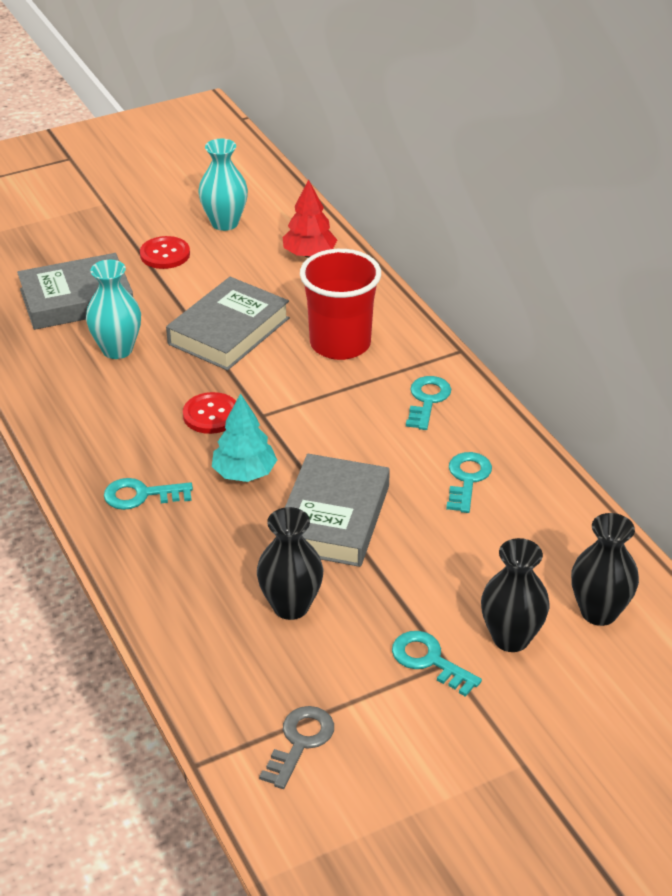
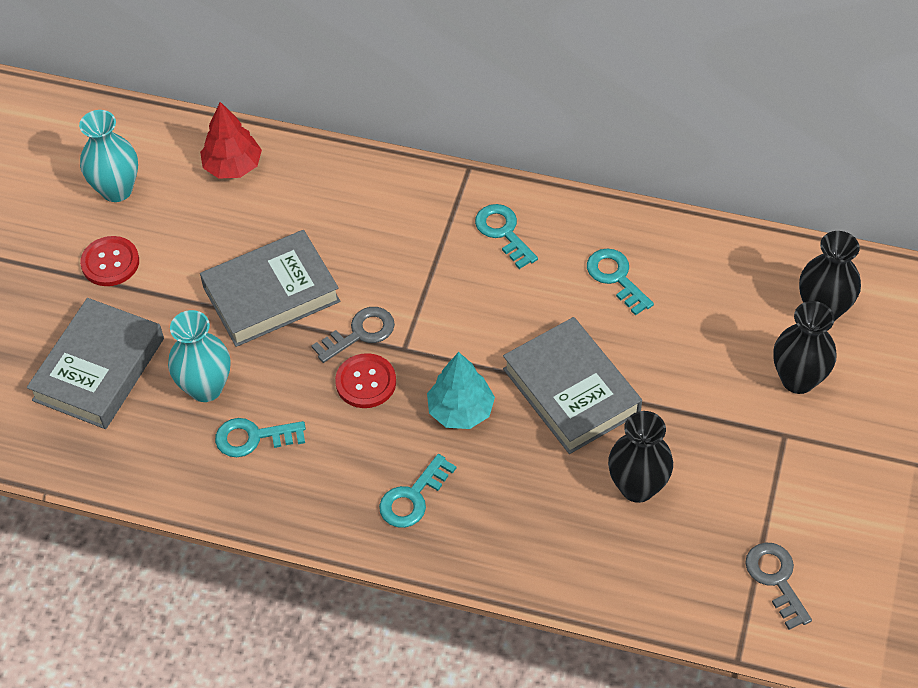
camera: 45 degrees left, 15 degrees up
grey book [166,277,290,371] -> grey book turned 75 degrees clockwise [200,230,340,347]
red cup [300,249,381,360] -> none
turquoise key [392,631,482,697] -> turquoise key moved to [215,418,306,457]
none -> grey key [311,307,395,363]

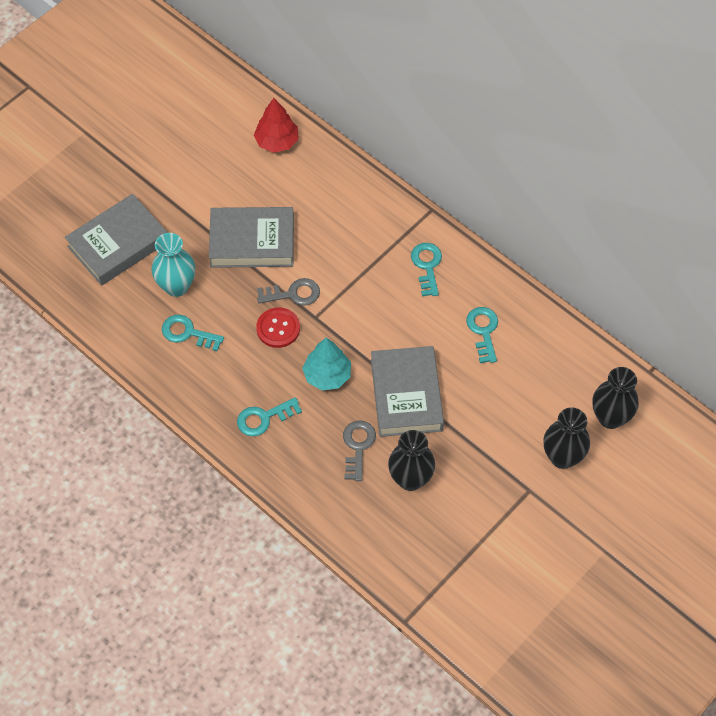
camera: 25 degrees right, 5 degrees up
turquoise vase [79,110,138,202] -> none
red button [80,236,139,286] -> none
grey key [745,543,812,630] -> grey key moved to [343,420,376,481]

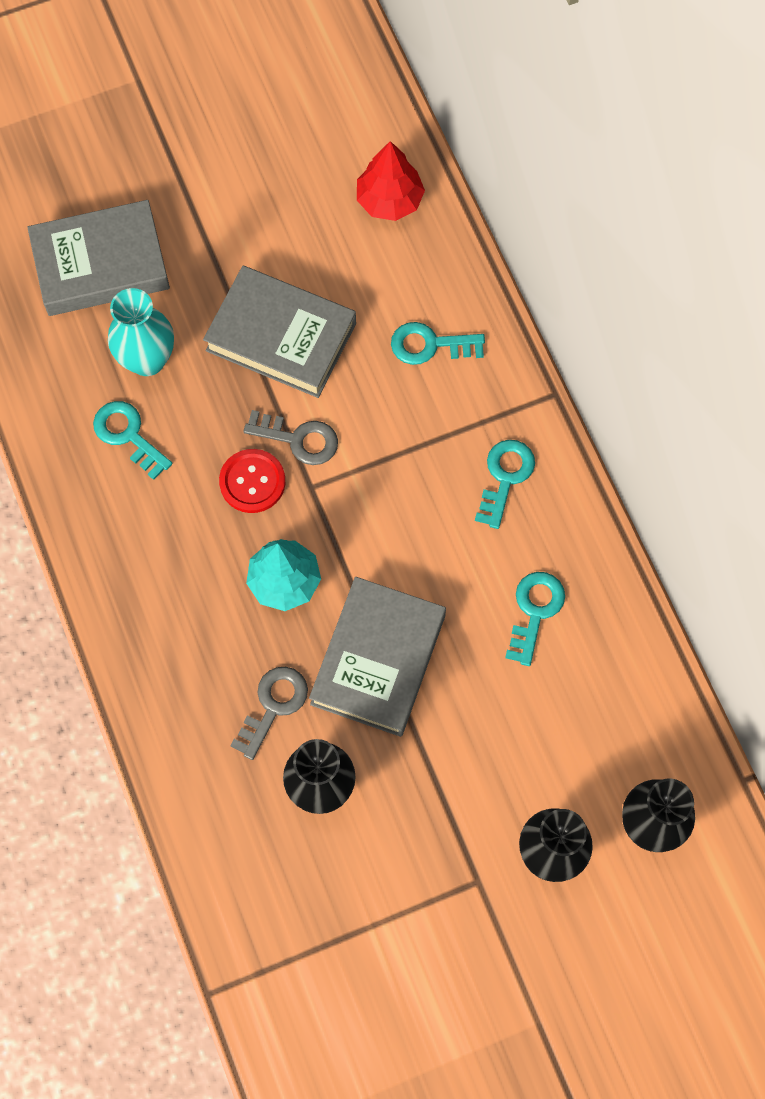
camera: 25 degrees right, 10 degrees up
turquoise key [237,397,302,436] -> turquoise key moved to [391,322,485,365]

